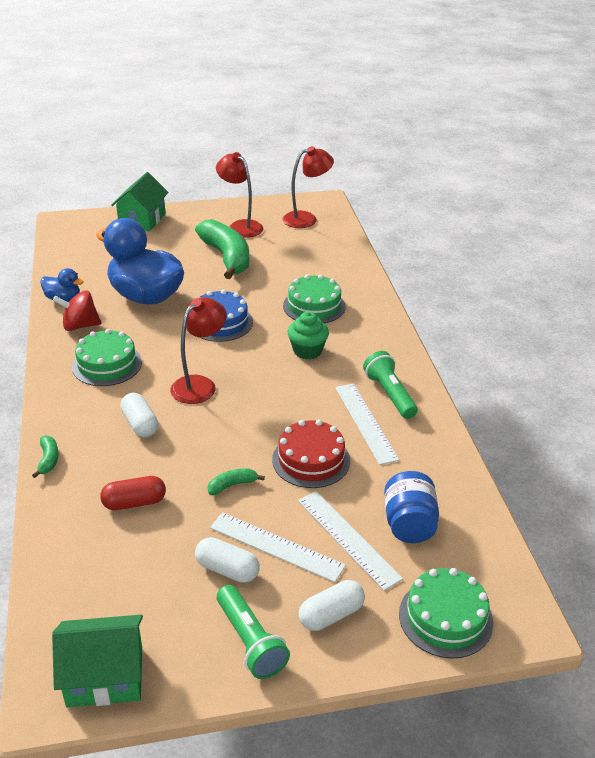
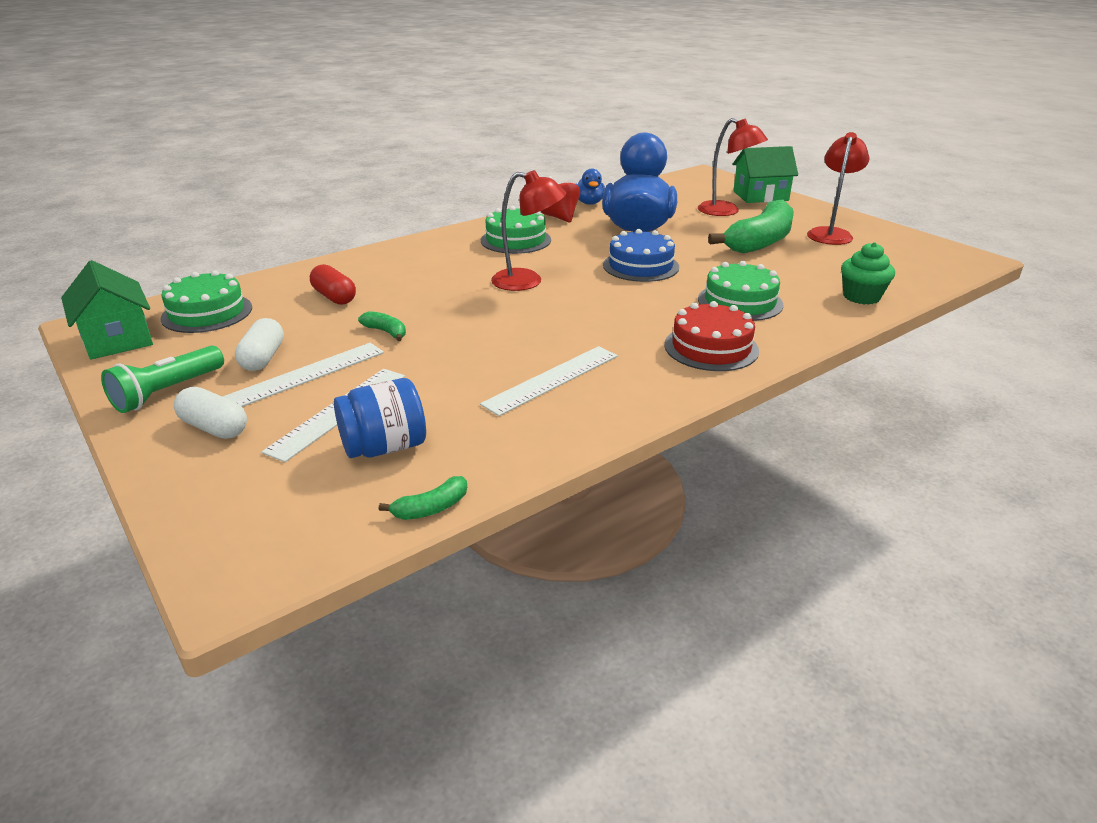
camera: 65 degrees right, 5 degrees down
green banana [32,436,59,478] -> green banana moved to [379,476,467,520]
white capsule [120,393,158,437] -> none
white ruler [210,512,346,582] -> white ruler turned 45 degrees clockwise [222,343,384,407]
red cake [272,420,350,488] -> red cake moved to [664,301,759,371]
red lamp [283,146,334,228] -> red lamp moved to [698,118,768,216]
green cupcake [288,311,329,359] -> green cupcake moved to [841,242,895,305]
green flashlight [363,351,418,419] -> none
green cake [399,568,493,659] -> green cake moved to [160,270,252,333]

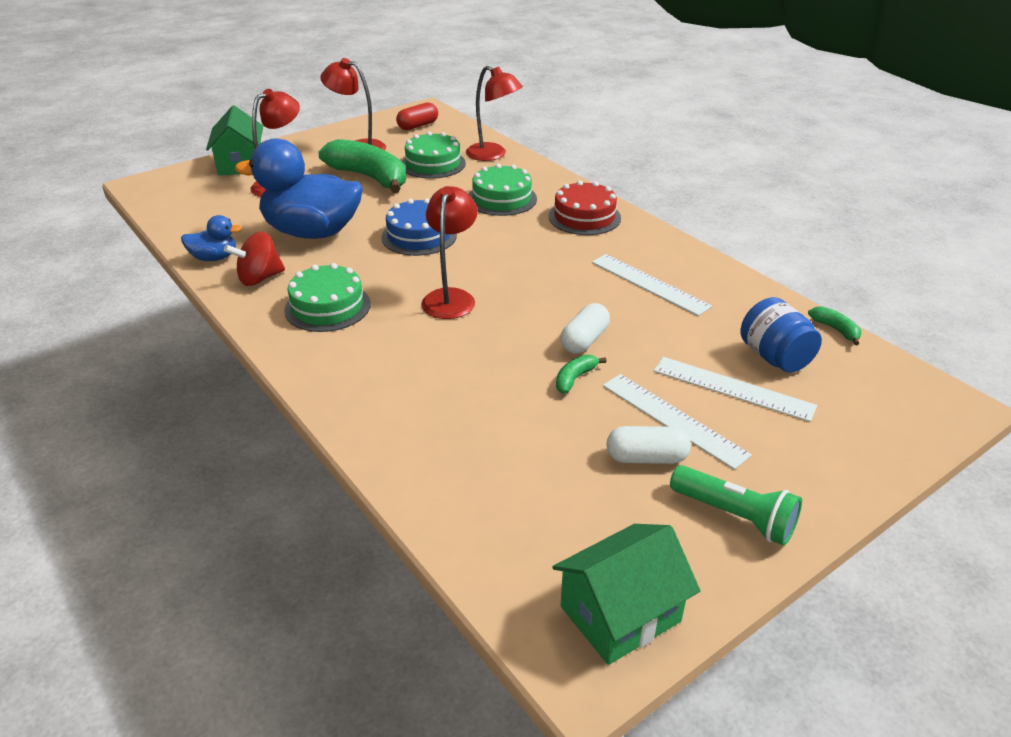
camera: 90 degrees left, 5 degrees up
green cake [160,270,252,333] -> green cake moved to [402,131,466,179]
white capsule [174,387,247,439] -> white capsule moved to [560,303,610,354]
red capsule [310,264,356,305] -> red capsule moved to [396,102,438,130]
green cupcake [841,242,895,305] -> red lamp [466,66,523,161]

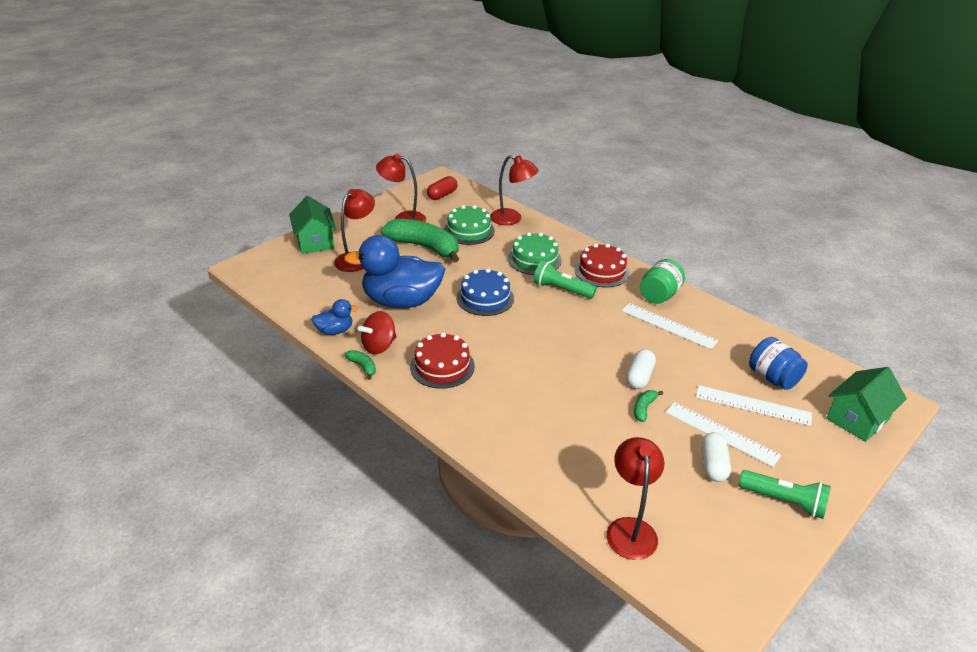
camera: 10 degrees left, 0 degrees up
green cake [284,263,371,332] -> red cake [410,333,475,389]
red lamp [421,186,478,319] -> red lamp moved to [606,437,664,560]
green house [552,524,700,665] -> green house moved to [826,367,907,442]
white capsule [606,426,691,464] -> white capsule turned 75 degrees counterclockwise [701,432,731,482]
green banana [808,306,861,346] -> green banana moved to [344,350,376,380]
none -> green flashlight [533,260,597,299]
none -> green jar [640,259,685,304]

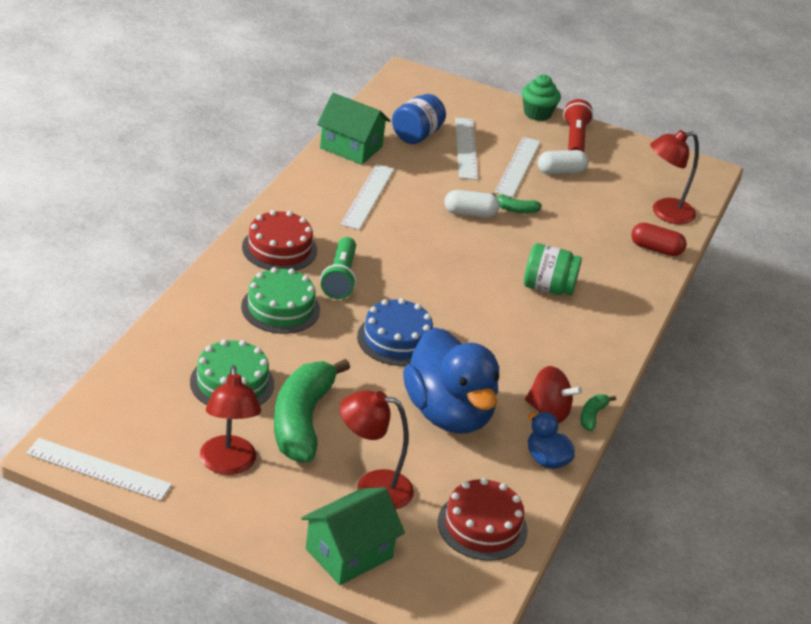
camera: 115 degrees left, 0 degrees up
red cake [410,333,475,389] -> red cake moved to [438,478,528,561]
red capsule [427,176,458,200] -> red capsule moved to [631,223,687,256]
red lamp [490,155,539,225] -> none
green jar [640,259,685,304] -> green jar moved to [524,243,582,296]
green flashlight [739,470,831,519] -> red flashlight [563,99,593,152]
green house [826,367,907,442] -> green house moved to [317,93,391,165]
none -> white ruler [26,438,172,501]
none -> green cupcake [522,75,561,121]

